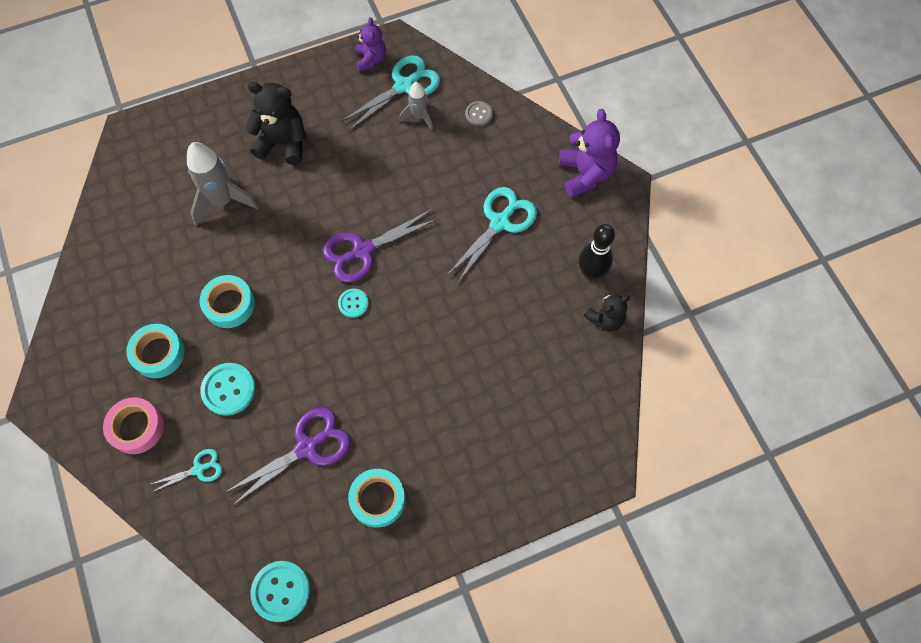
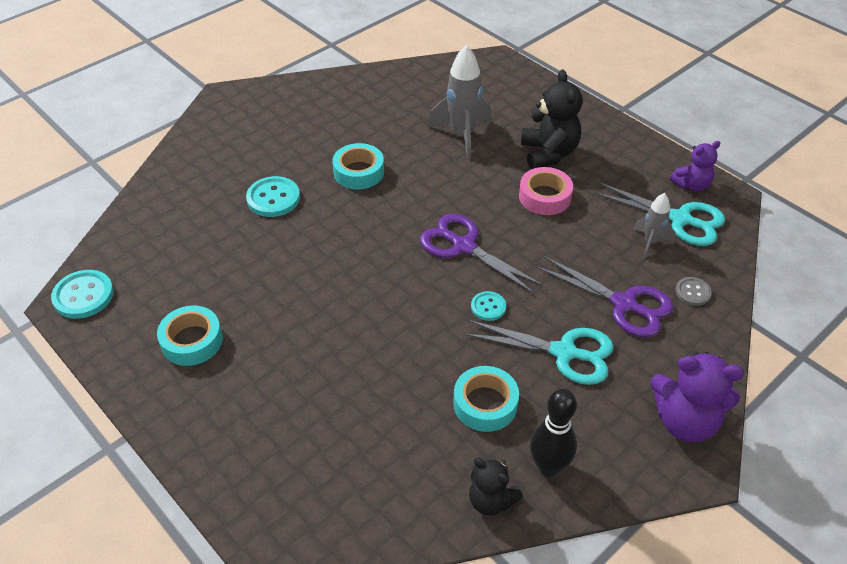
camera: 70 degrees right, 20 degrees down
pink tape [103,397,164,454] -> pink tape moved to [519,167,573,215]
turquoise tape [126,324,185,378] -> turquoise tape moved to [453,366,519,432]
turquoise scissors [149,449,222,493] -> none
purple scissors [224,407,351,506] -> purple scissors moved to [536,256,673,338]
turquoise button [338,289,369,318] -> turquoise button moved to [471,291,506,321]
purple teddy bear [559,109,620,198] -> purple teddy bear turned 45 degrees clockwise [650,352,744,443]

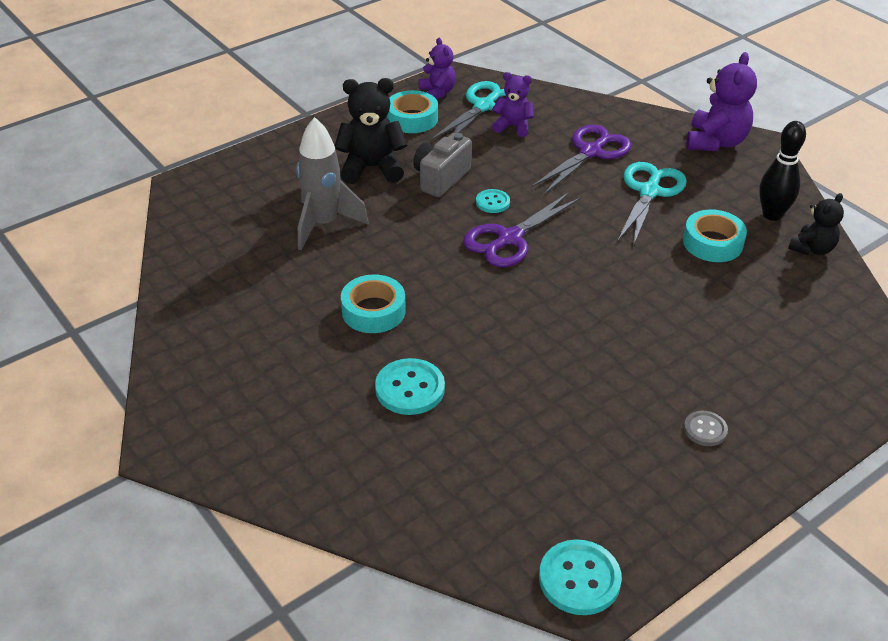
camera: 85 degrees left, 5 degrees down
turquoise tape [157,305,223,366] -> turquoise tape moved to [387,90,438,133]
turquoise button [471,291,506,321] -> turquoise button moved to [476,189,510,213]
pink tape [519,167,573,215] -> grey camera [413,133,472,197]
grey rocket [634,193,676,259] -> purple teddy bear [492,72,534,137]
grey button [675,277,712,306] -> grey button moved to [684,411,728,446]

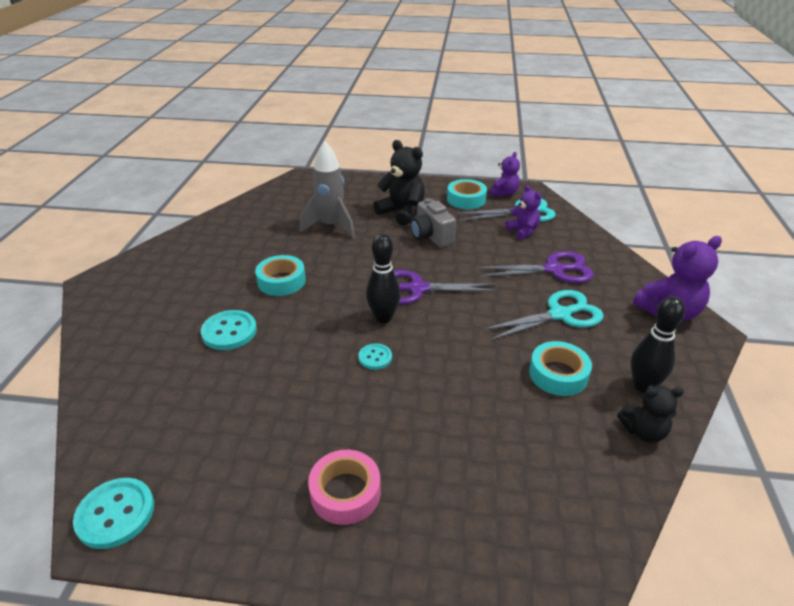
camera: 45 degrees right, 5 degrees down
grey camera [413,133,472,197] -> grey camera turned 105 degrees counterclockwise [410,198,456,247]
turquoise button [476,189,510,213] -> turquoise button moved to [358,343,392,370]
grey button [684,411,728,446] -> pink tape [308,450,381,525]
none -> black bowling pin [366,233,401,323]

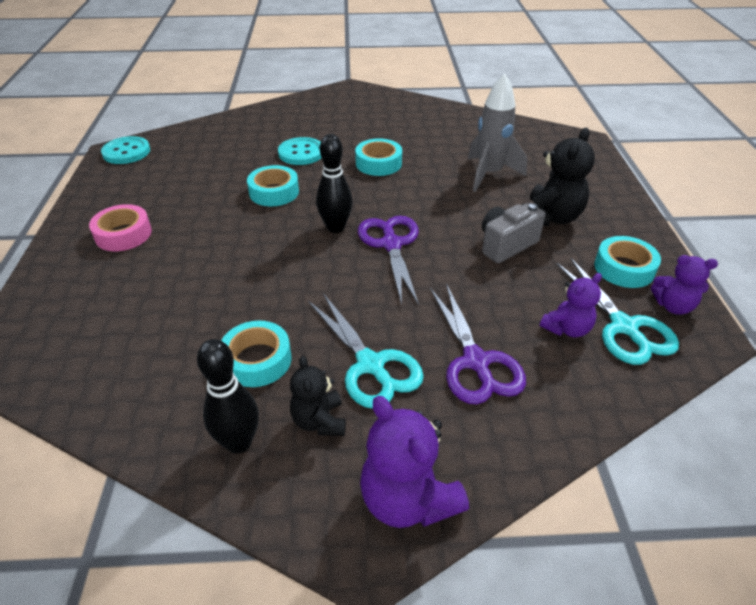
camera: 80 degrees right, 5 degrees up
turquoise button [358,343,392,370] -> none
black teddy bear [617,385,684,443] -> black teddy bear moved to [290,356,346,436]
none -> turquoise tape [247,165,299,206]

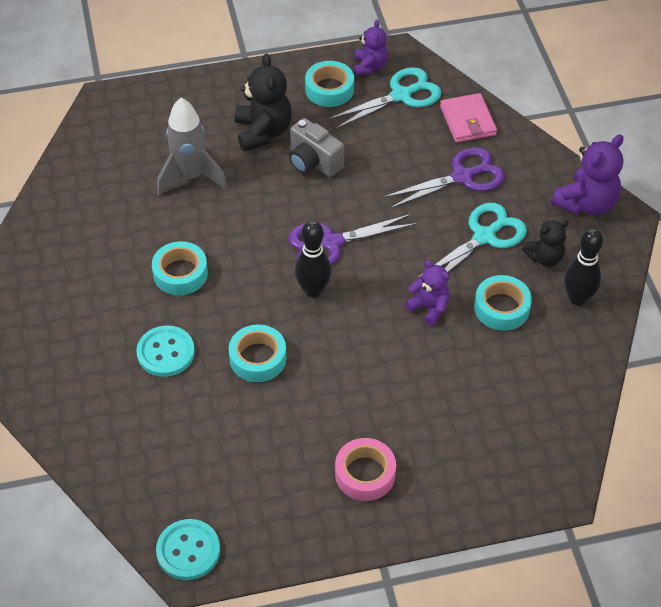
camera: 100 degrees left, 10 degrees up
black teddy bear [522,128,595,226] -> black teddy bear turned 60 degrees clockwise [235,53,292,151]
purple teddy bear [540,273,602,338] -> purple teddy bear moved to [405,260,450,326]
none -> pink wallet [440,93,497,143]

